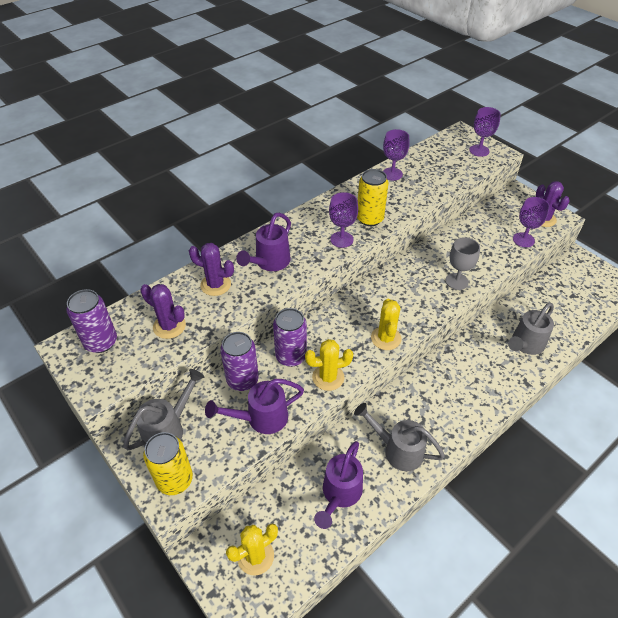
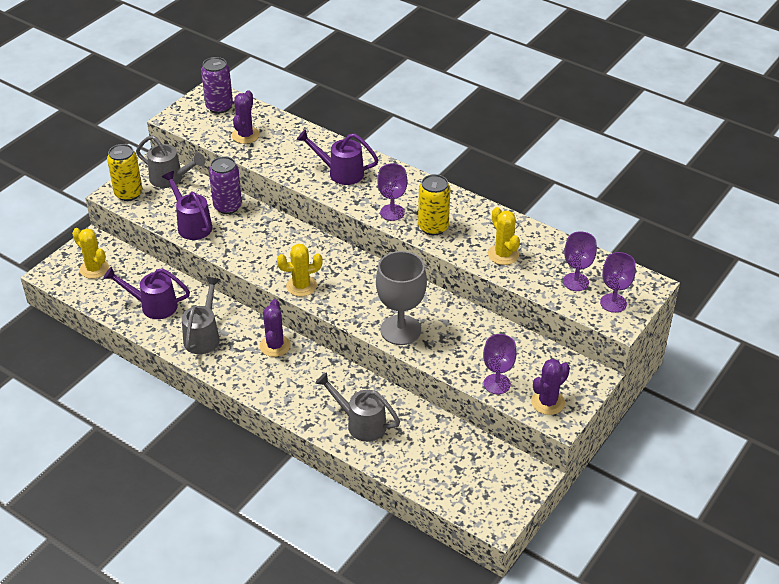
camera: 75 degrees right, 5 degrees down
purple cactus [189,243,234,296] -> purple cactus moved to [260,299,291,357]
purple can [273,308,307,367] -> none
yellow cactus [305,339,353,391] -> yellow cactus moved to [488,207,520,265]
purple goblet [383,129,409,181] -> purple goblet moved to [563,232,597,291]
grey goblet [446,237,480,290] -> grey goblet [376,251,427,345], size x1.59

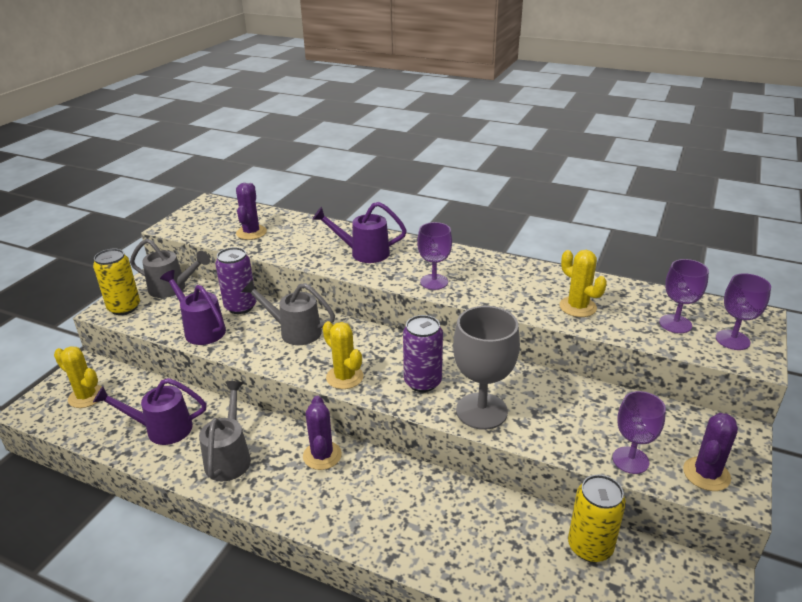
camera: 10 degrees left, 10 degrees down
purple can [201,57,233,113] -> purple can moved to [403,315,443,392]
yellow cactus [277,244,323,297] -> yellow cactus turned 75 degrees clockwise [322,321,363,389]
grey watering can [315,372,400,442] -> grey watering can moved to [242,280,335,345]
yellow can [418,174,450,235] -> yellow can moved to [568,475,626,562]

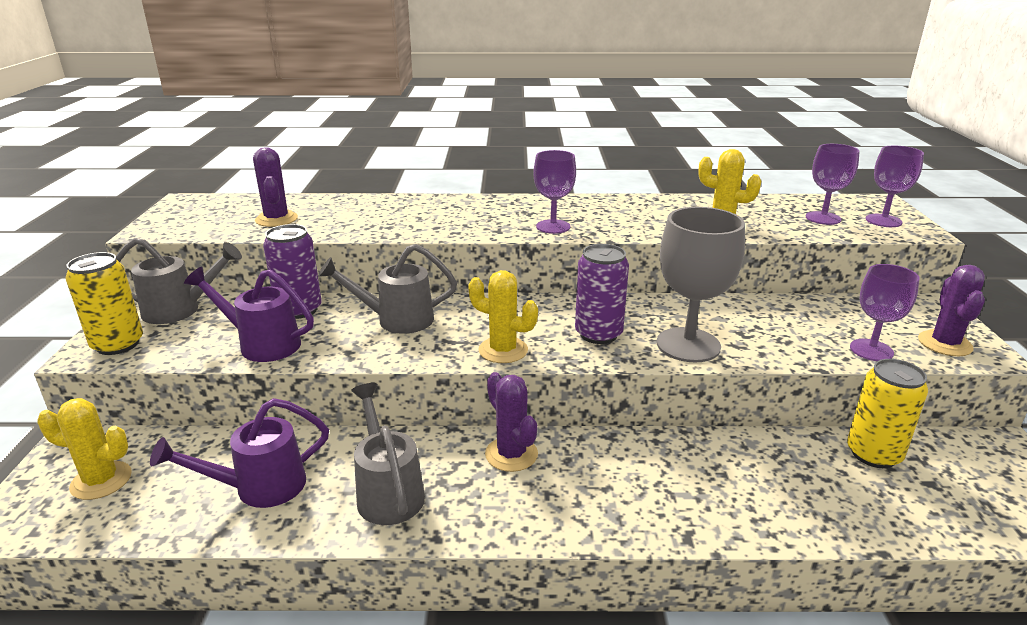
camera: 25 degrees left, 5 degrees down
purple watering can [312,202,407,263] -> none

